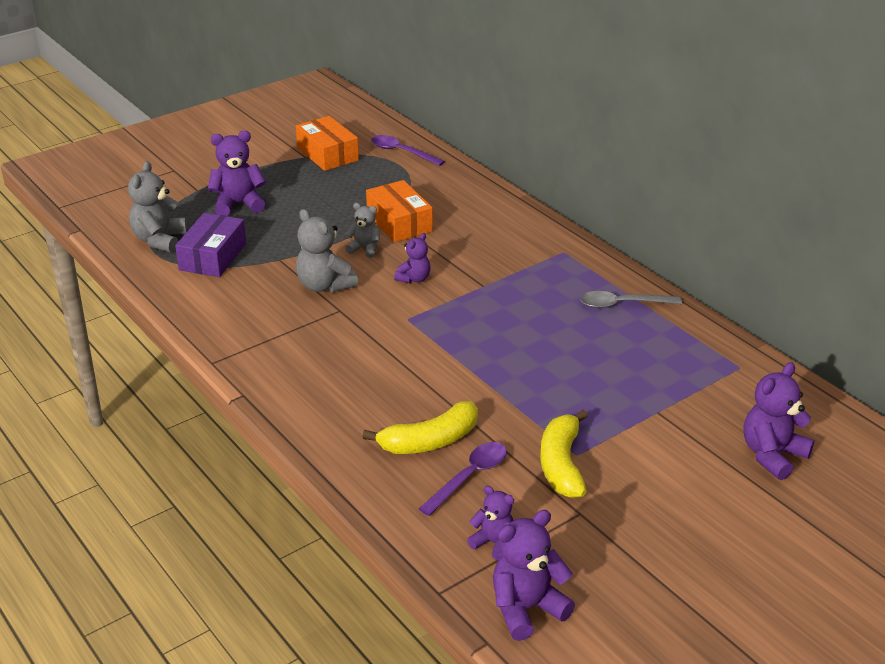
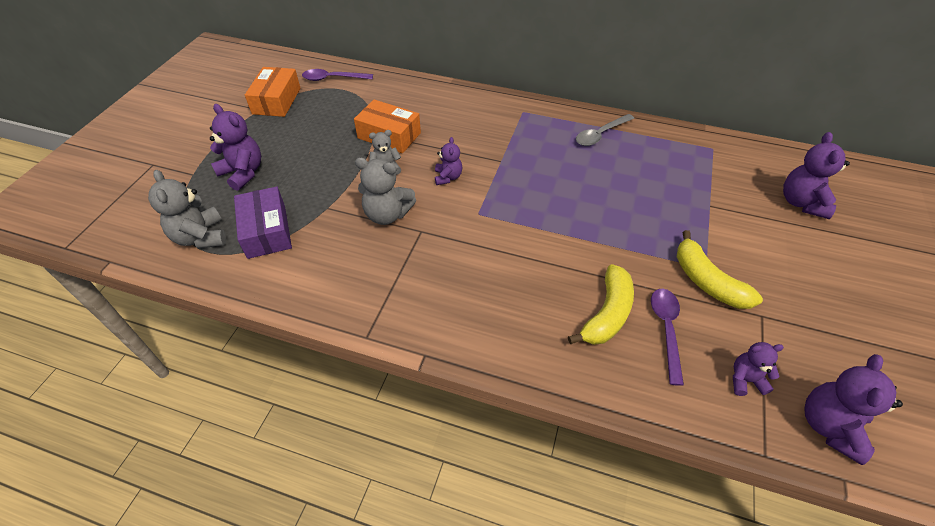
camera: 35 degrees left, 15 degrees up
purple teddy bear [208,131,266,216] -> purple teddy bear turned 90 degrees clockwise [210,104,261,191]
orange box [296,116,359,171] -> orange box turned 75 degrees clockwise [245,67,301,117]

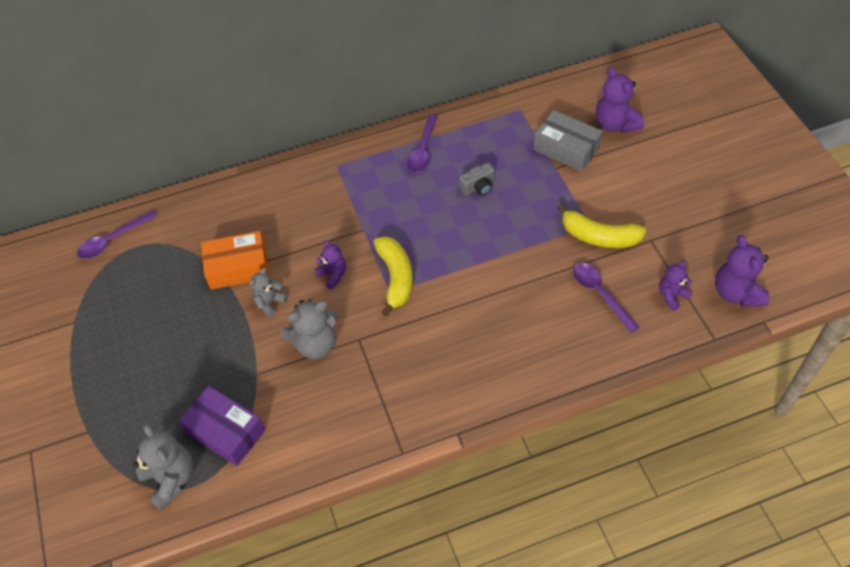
camera: 35 degrees left, 5 degrees up
grey teddy bear [148,170,226,249] -> grey teddy bear turned 150 degrees counterclockwise [134,424,194,511]
purple teddy bear [210,104,261,191] -> none
orange box [245,67,301,117] -> none
yellow banana [568,264,634,345] -> yellow banana moved to [374,237,413,316]
grey spoon [576,114,634,146] -> purple spoon [407,114,438,172]
none -> grey camera [459,163,495,195]
none -> grey box [533,110,602,172]

